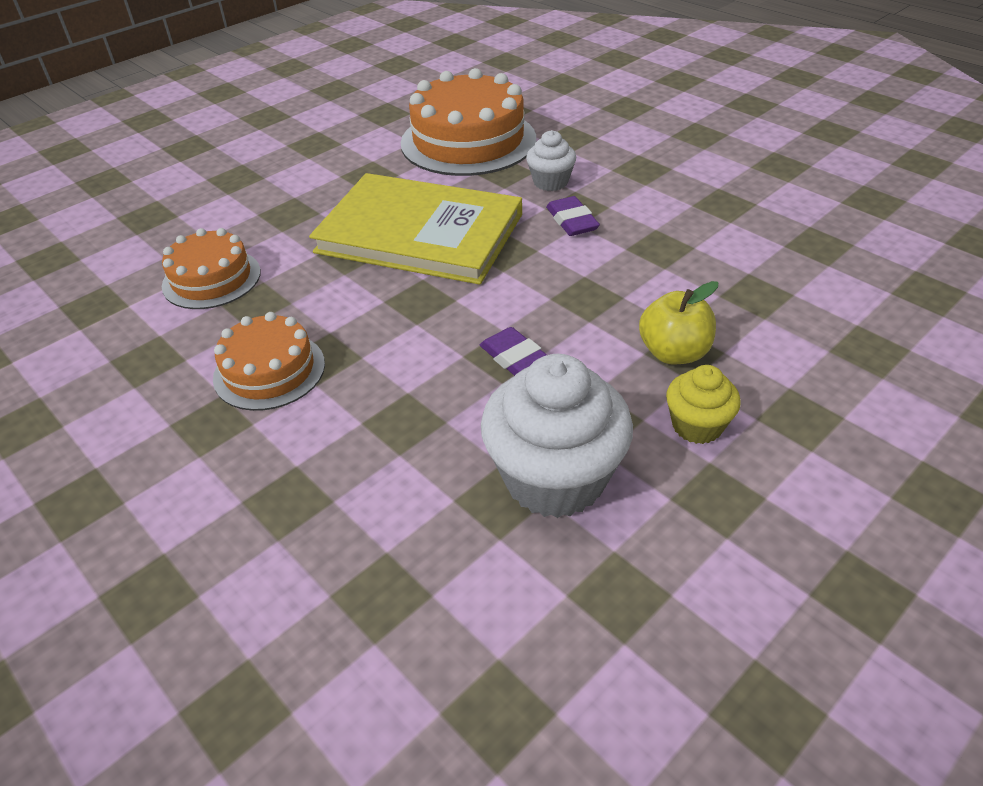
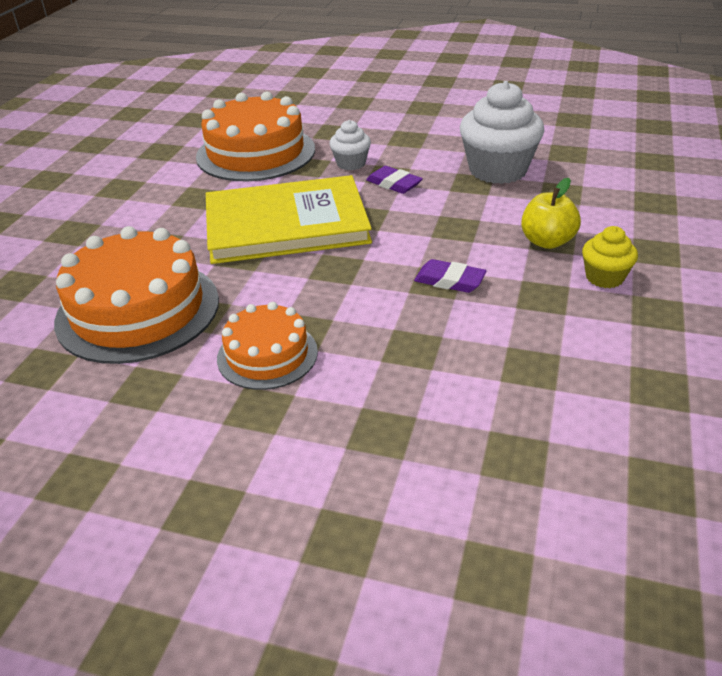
camera: 30 degrees left, 5 degrees down
orange cake [162,228,261,309] -> orange cake [54,226,219,364], size x1.74
white cupcake [481,354,633,518] -> white cupcake moved to [460,81,544,184]

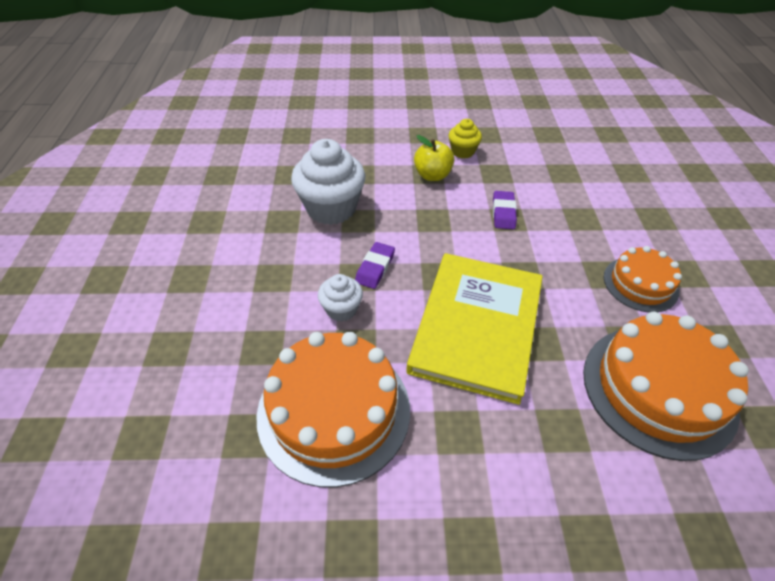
camera: 110 degrees left, 10 degrees up
yellow book [206,175,372,264] -> yellow book turned 45 degrees clockwise [406,253,543,405]

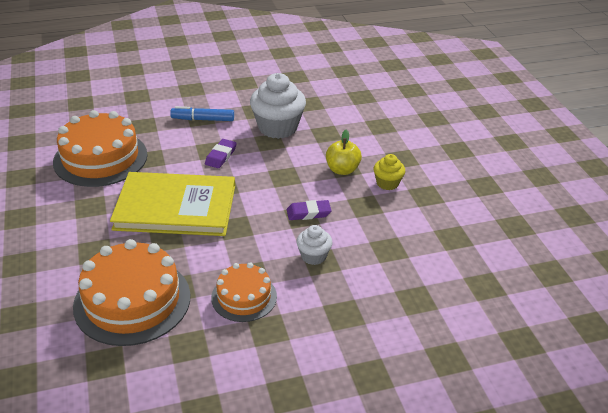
camera: 75 degrees right, 10 degrees down
white cupcake [318,274,363,321] -> white cupcake moved to [296,225,332,265]
purple eraser [355,242,395,289] -> purple eraser turned 75 degrees counterclockwise [205,139,237,168]
none -> blue marker [170,106,234,121]

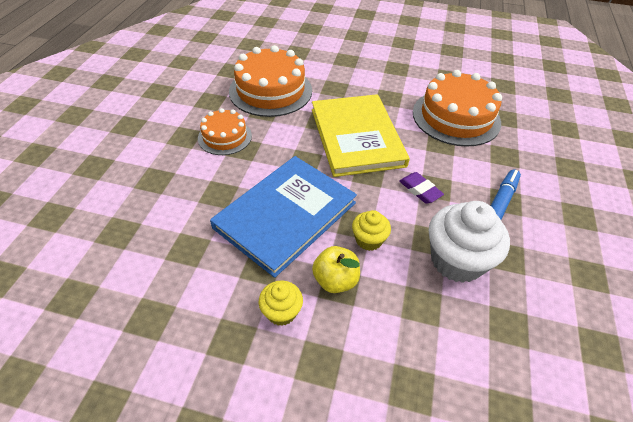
camera: 120 degrees right, 10 degrees up
yellow book [110,172,235,236] -> yellow book turned 45 degrees counterclockwise [312,94,410,177]
purple eraser [287,200,332,220] -> blue book [210,156,357,278]
white cupcake [296,225,332,265] -> none
none -> yellow cupcake [352,210,391,251]

